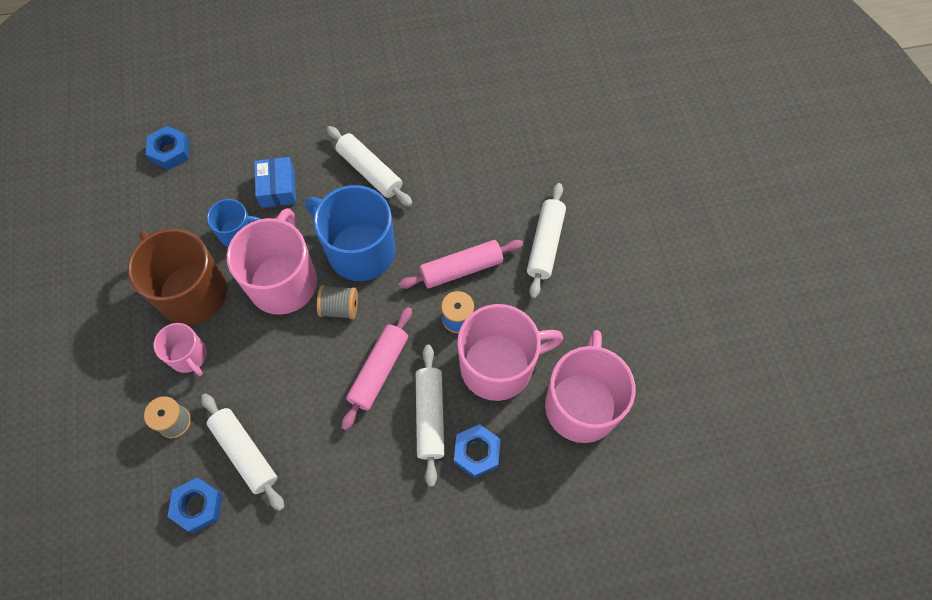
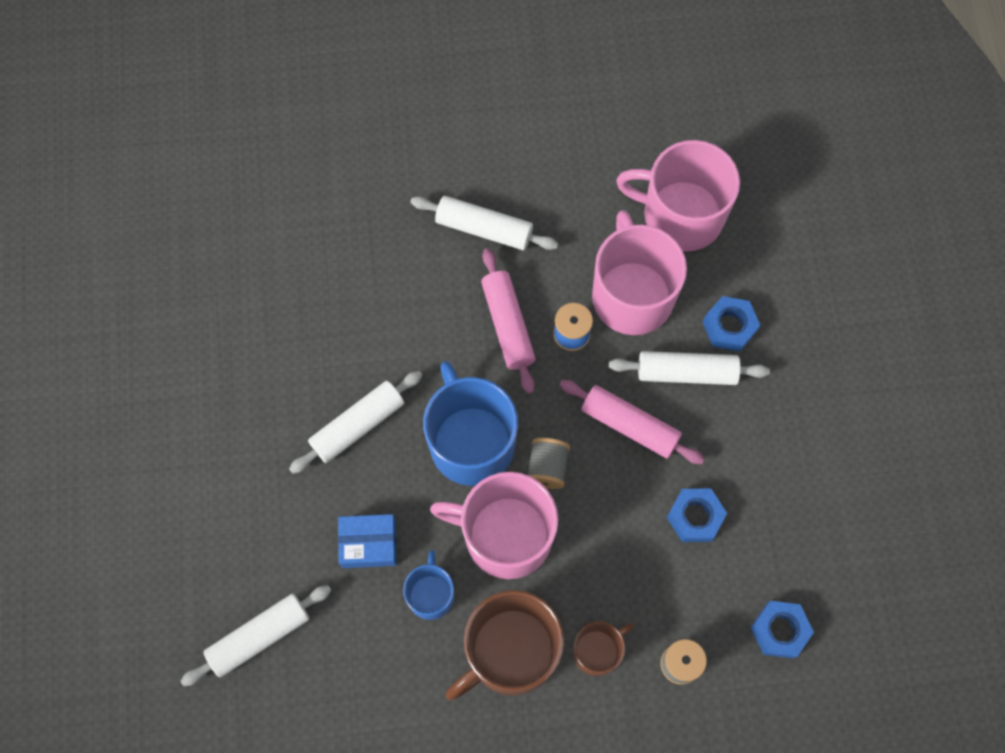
camera: 85 degrees left, 5 degrees up
blue nut [146,126,190,170] -> blue nut moved to [667,489,727,542]
pink mug [154,323,207,376] -> brown mug [573,621,634,676]
white rolling pin [201,393,284,511] -> white rolling pin moved to [181,585,332,686]
blue mug [305,185,396,281] -> blue mug turned 120 degrees clockwise [423,361,518,486]

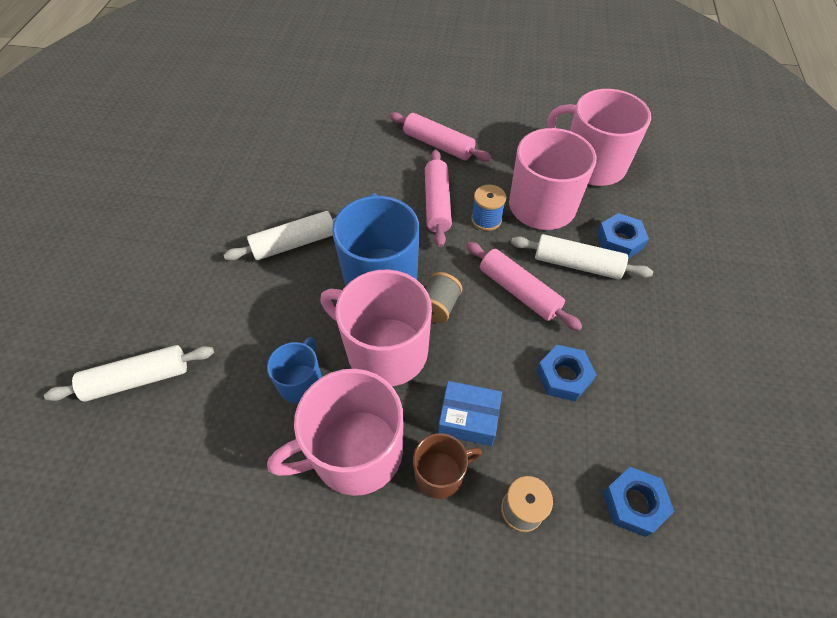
camera: 15 degrees right, 15 degrees down
blue box [338,514,397,568] -> blue box moved to [438,381,502,446]
white rolling pin [410,196,558,250] -> pink rolling pin [389,112,492,162]
brown mug [445,590,564,701] -> pink mug [267,369,403,496]

